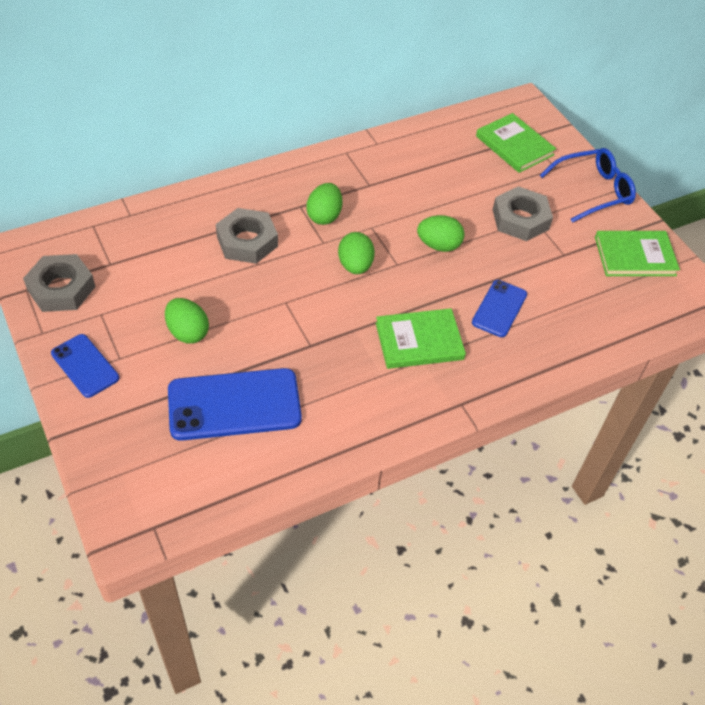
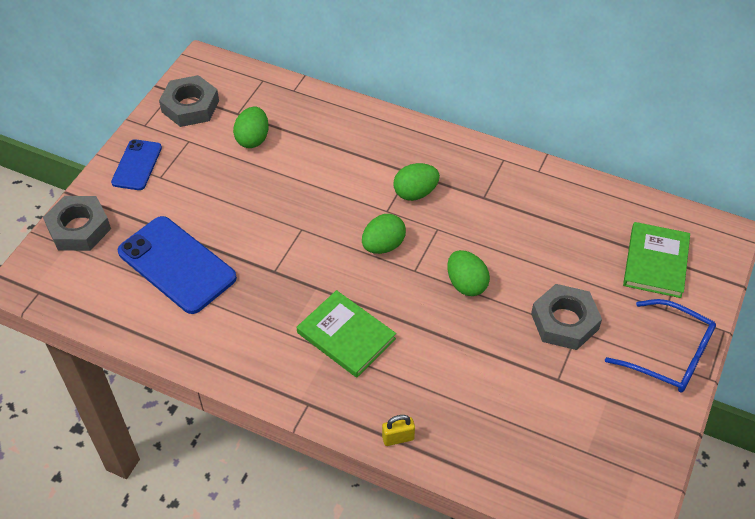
camera: 55 degrees right, 0 degrees up
green egg [165,298,209,344] -> green egg moved to [233,106,269,148]
grey nut [216,208,278,264] -> grey nut moved to [43,196,111,251]
blue phone [472,280,527,337] -> none
green book [595,231,680,276] -> none
none -> yellow padlock [382,415,415,446]

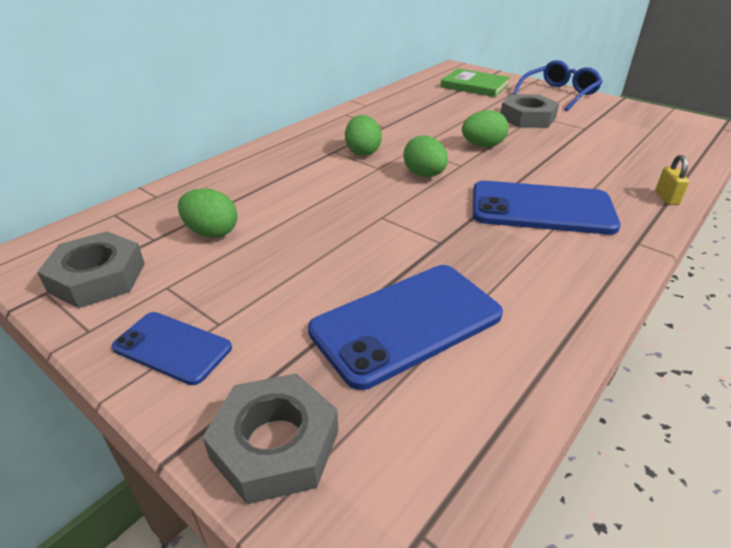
camera: 75 degrees left, 15 degrees down
green book [297,290,396,378] -> blue phone [473,181,621,235]

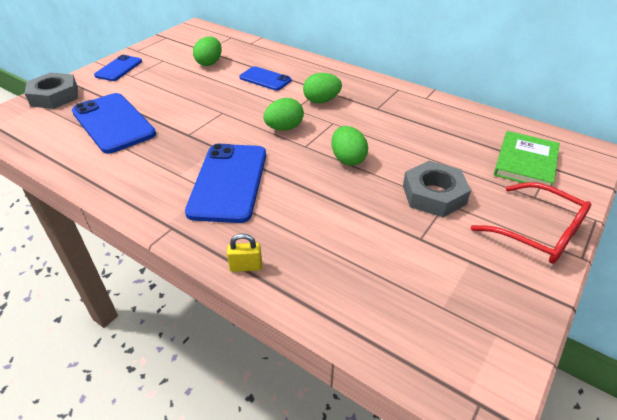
camera: 85 degrees right, 5 degrees up
grey nut [37,231,145,308] -> none
blue glasses [513,60,603,111] -> red glasses [471,182,591,264]
none -> blue phone [239,66,292,91]

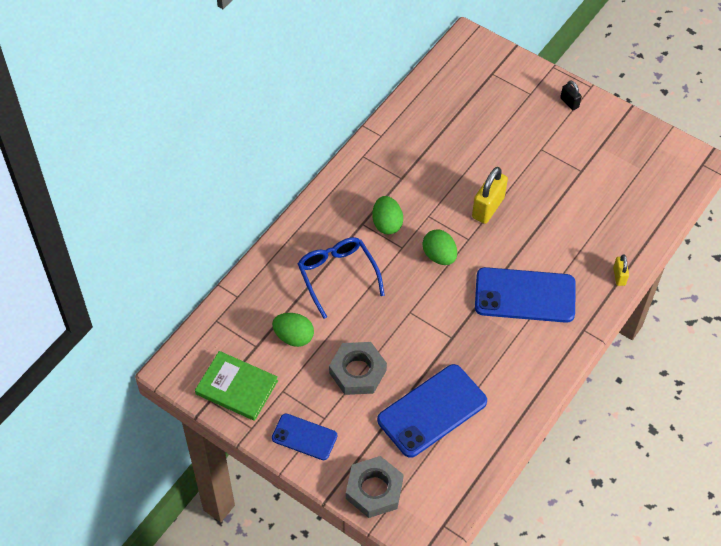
camera: 90 degrees left, 15 degrees up
blue phone [239,66,292,91] -> blue glasses [298,237,385,319]
green egg [332,126,368,166] -> yellow padlock [472,167,508,224]
grey nut [403,161,471,217] -> grey nut moved to [329,342,387,395]
red glasses [471,182,591,264] -> black padlock [560,80,582,110]
green book [494,131,560,186] -> green book moved to [195,351,278,421]

